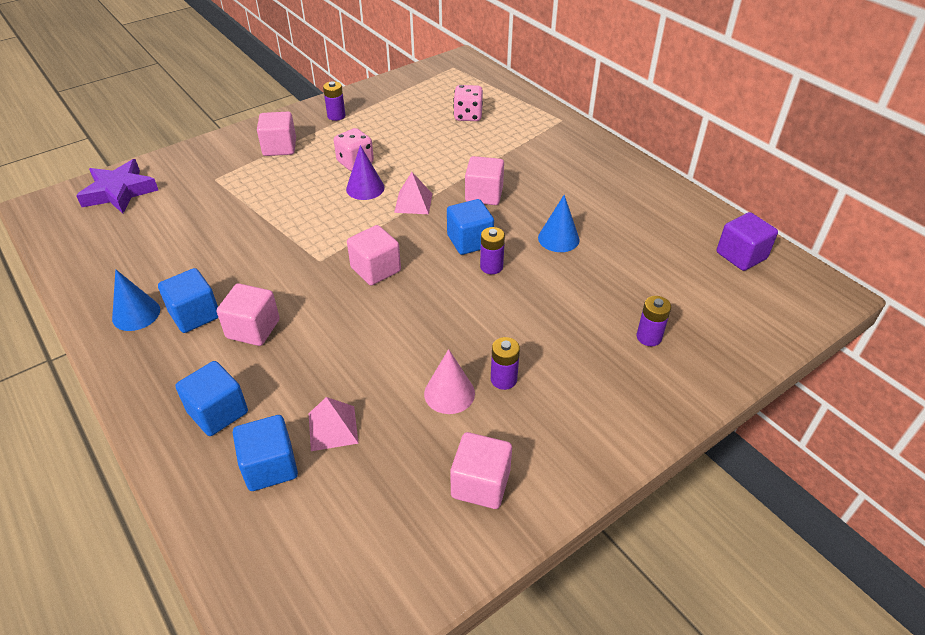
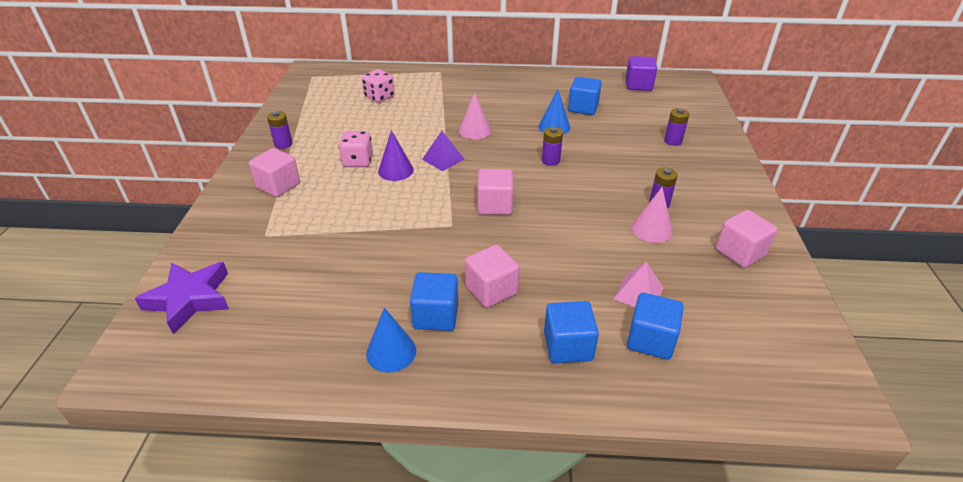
camera: 50 degrees left, 5 degrees down
pink pyramid [394,172,432,214] -> purple pyramid [422,131,464,171]
blue cube [447,199,494,255] -> blue cube moved to [568,77,602,115]
pink cube [465,156,504,205] -> pink cone [459,92,491,139]

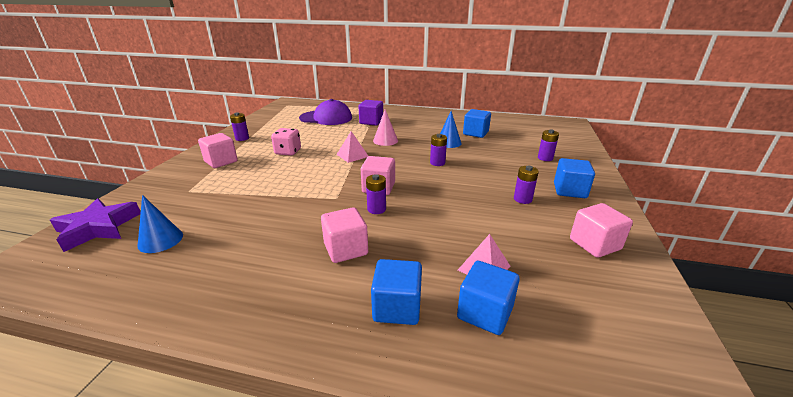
camera: 10 degrees right, 10 degrees down
pink dice [362,69,395,103] -> purple cap [299,99,352,125]
blue cone [366,307,416,373] -> blue cone moved to [138,195,183,253]
purple cone [378,130,414,181] -> none
blue cube [410,272,458,331] -> blue cube moved to [554,158,595,198]
purple pyramid [422,131,464,171] -> pink pyramid [336,131,368,163]
purple cube [626,56,657,91] -> purple cube moved to [358,100,383,126]
pink cone [631,187,672,243] -> none
none -> purple battery [366,174,386,214]

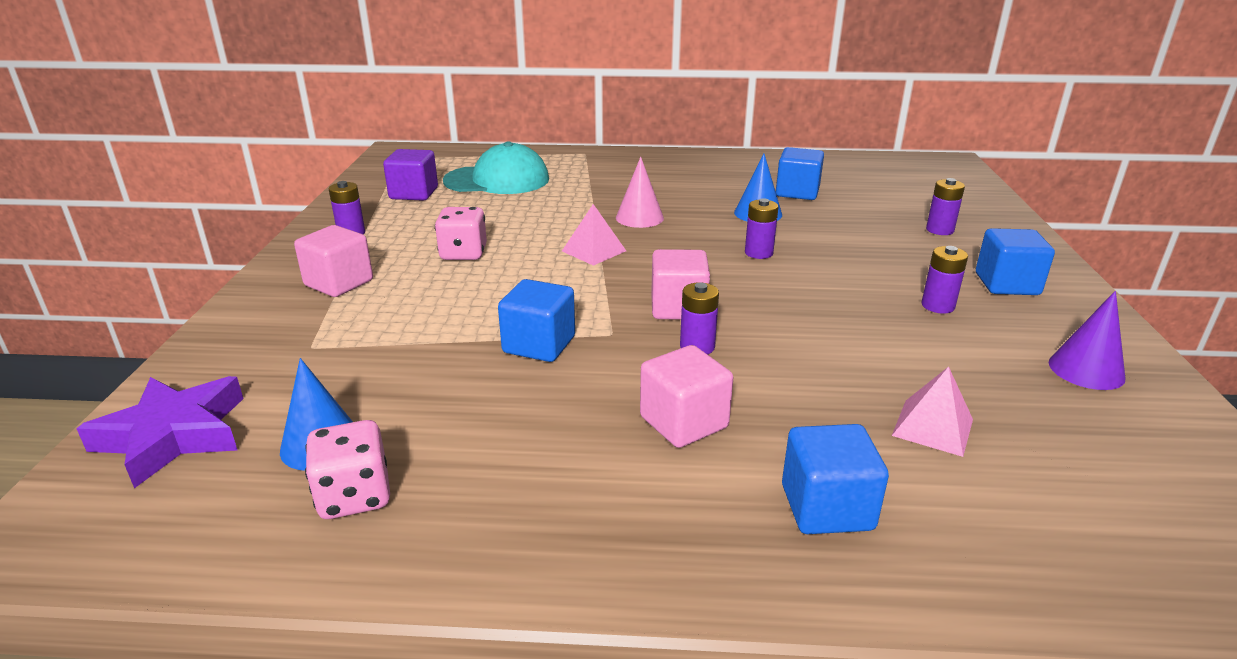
camera: 10 degrees left, 0 degrees up
purple cap [299,99,352,125] -> turquoise cap [443,142,549,194]
purple cube [358,100,383,126] -> purple cube moved to [383,149,438,201]
blue cube [457,261,520,335] -> blue cube moved to [498,279,575,362]
pink cube [570,203,633,258] -> purple cone [1049,291,1125,390]
none -> pink dice [305,420,390,519]

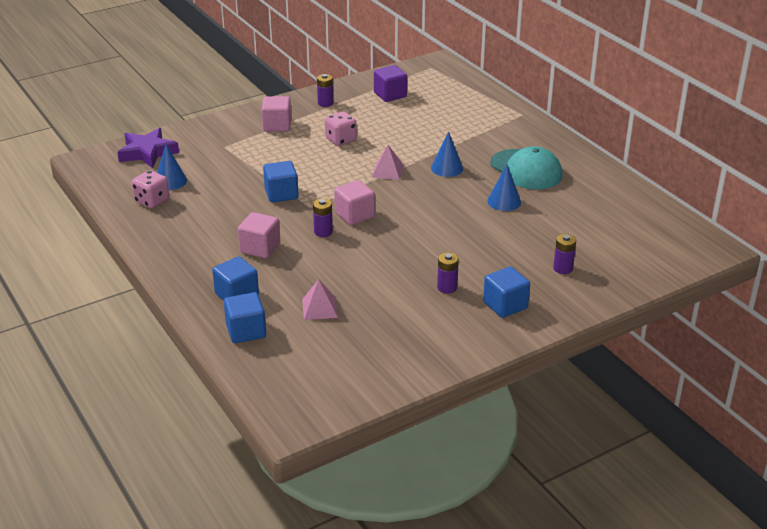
camera: 55 degrees right, 5 degrees up
turquoise cap [443,142,549,194] -> turquoise cap moved to [490,146,563,189]
pink cone [616,157,664,228] -> blue cone [431,131,463,177]
purple battery [745,198,778,259] -> none
blue cube [776,147,824,200] -> blue cube moved to [224,292,266,343]
purple cone [1049,291,1125,390] -> none

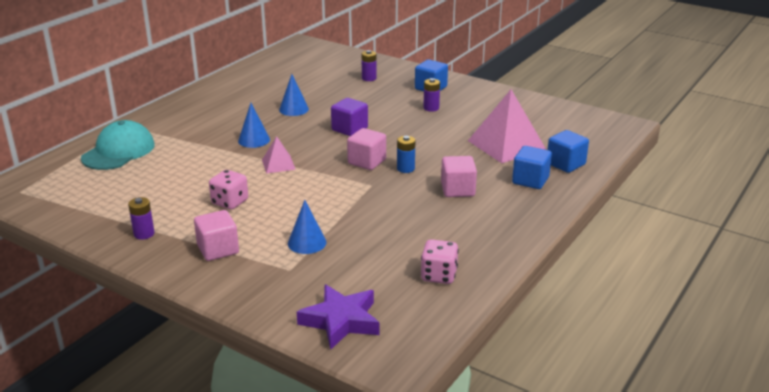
camera: 115 degrees left, 5 degrees down
blue cone [157,145,187,190] -> blue cone moved to [288,200,326,254]
blue cube [263,161,299,203] -> none
pink pyramid [302,279,338,320] -> pink pyramid [468,90,546,163], size x1.98
purple battery [313,198,333,237] -> blue battery [397,136,415,173]
purple cube [374,65,407,102] -> purple cube moved to [331,98,368,136]
turquoise cap [490,146,563,189] -> turquoise cap moved to [81,120,155,170]

